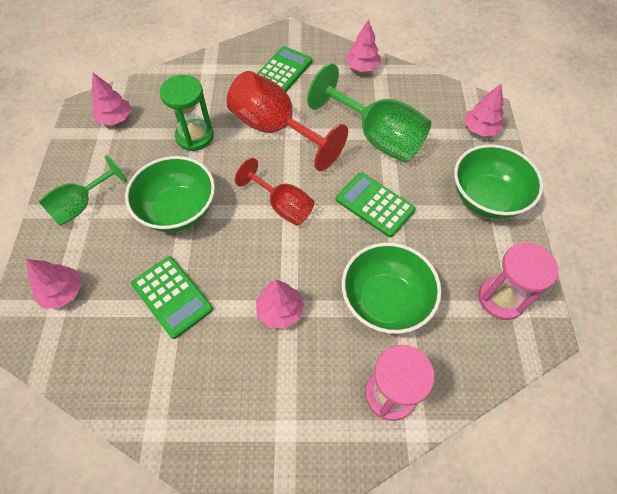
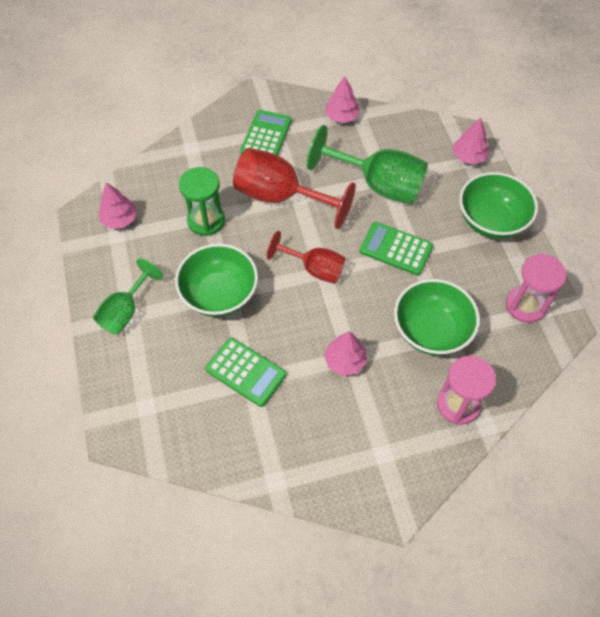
camera: 15 degrees left, 0 degrees up
pink tree [26,259,82,309] -> none

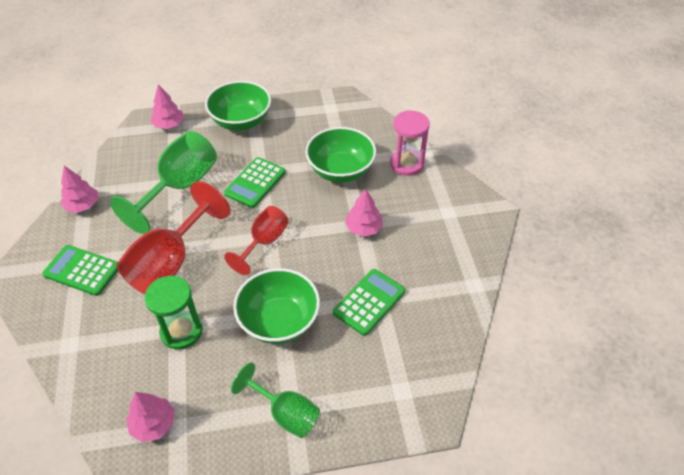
camera: 85 degrees left, 10 degrees down
pink hourglass [506,254,567,323] -> none

